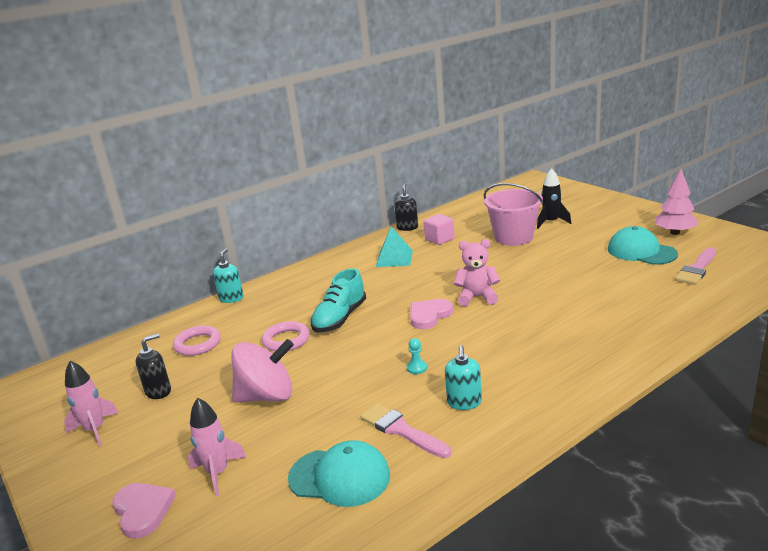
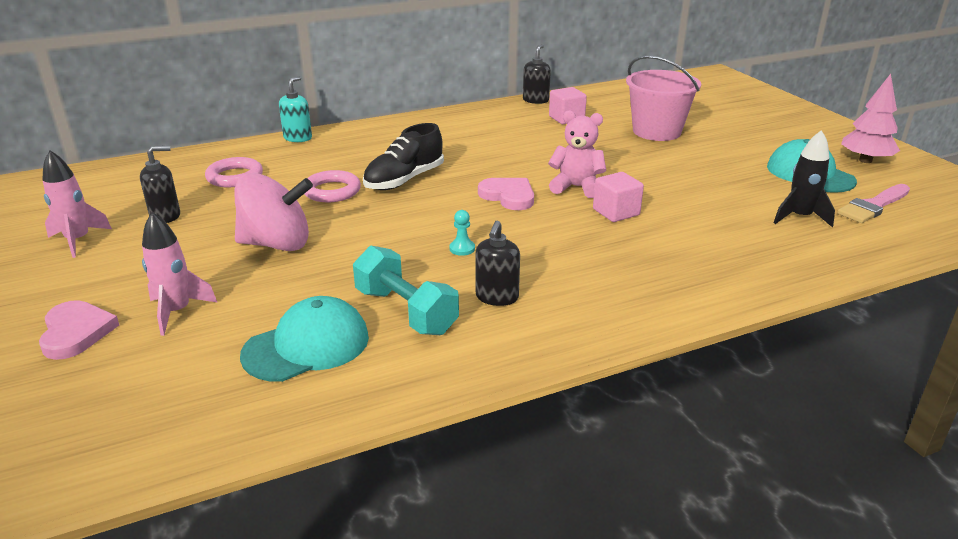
camera: 10 degrees right, 5 degrees up
turquoise cap [288,440,390,507] -> turquoise cap turned 60 degrees counterclockwise [240,296,369,382]
turquoise shoe [310,268,366,332] -> black shoe [363,123,444,190]
pink brush [360,403,451,458] -> turquoise dumbbell [353,246,459,335]
turquoise pyramid [376,226,413,267] -> none
pink heart [410,299,453,329] -> pink heart turned 75 degrees clockwise [478,178,534,210]
turquoise soap dispenser [445,345,482,410] -> black soap dispenser [475,220,520,306]
black rocket [537,168,571,229] -> black rocket moved to [774,130,835,227]
none -> pink cube [593,172,644,222]

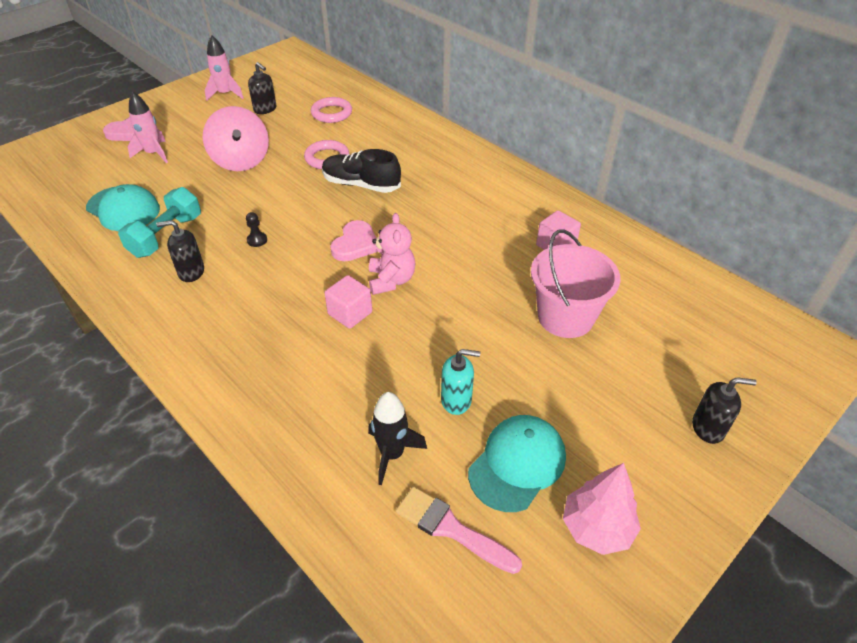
camera: 70 degrees right, 15 degrees up
turquoise soap dispenser [279,76,312,142] -> turquoise soap dispenser moved to [441,349,480,415]
turquoise pawn [450,210,475,256] -> black pawn [246,212,267,247]
black soap dispenser [523,44,551,104] -> black soap dispenser moved to [692,377,757,444]

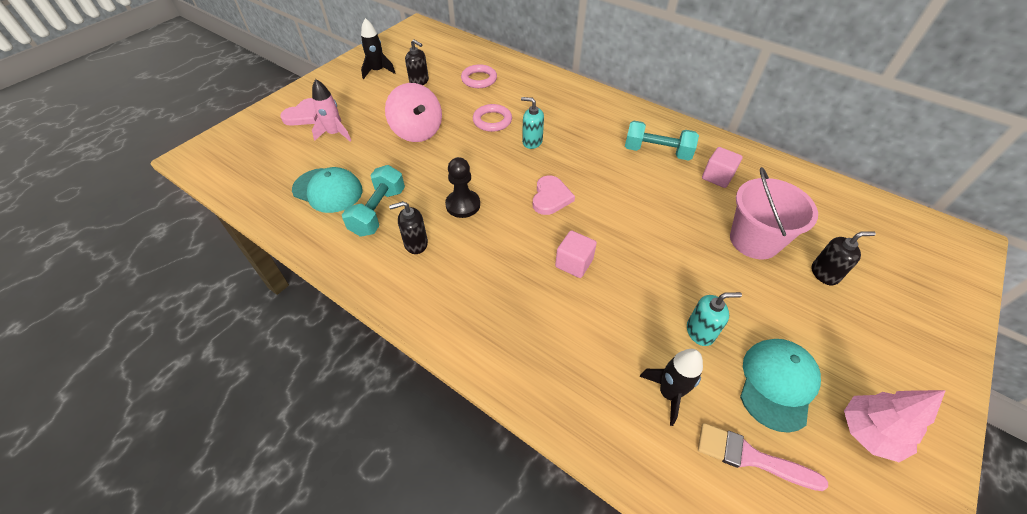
camera: 10 degrees left, 5 degrees up
pink rocket [205,35,243,101] -> black rocket [361,18,396,79]
black pawn [246,212,267,247] -> black pawn [445,157,480,218], size x1.92
black shoe [322,149,401,193] -> turquoise soap dispenser [521,97,544,149]
pink teddy bear [369,213,415,295] -> none
black soap dispenser [692,377,757,444] -> black soap dispenser moved to [811,231,876,285]
none -> turquoise dumbbell [625,121,699,161]

